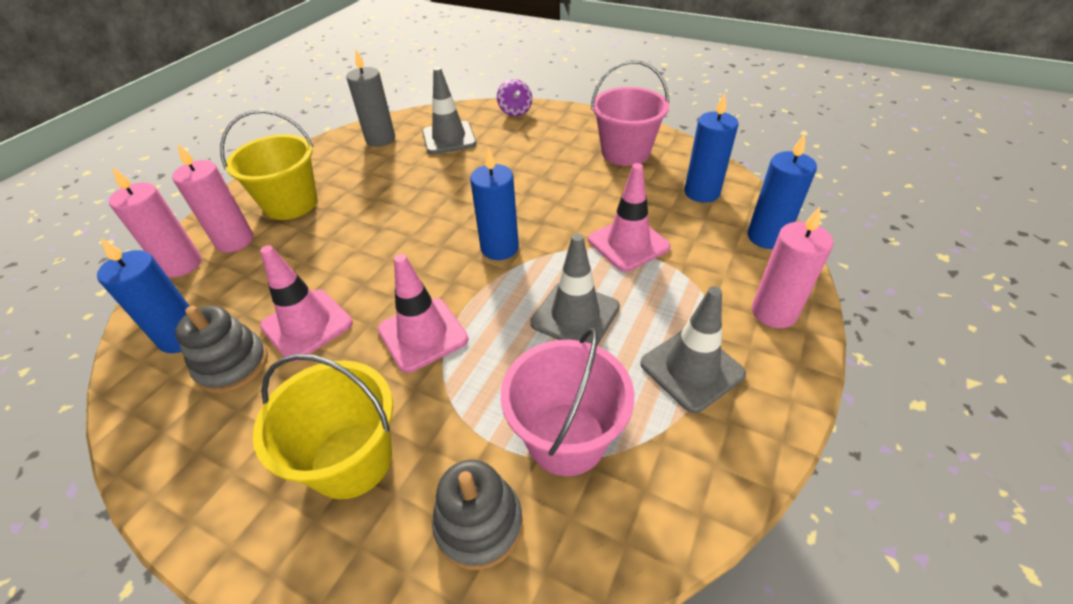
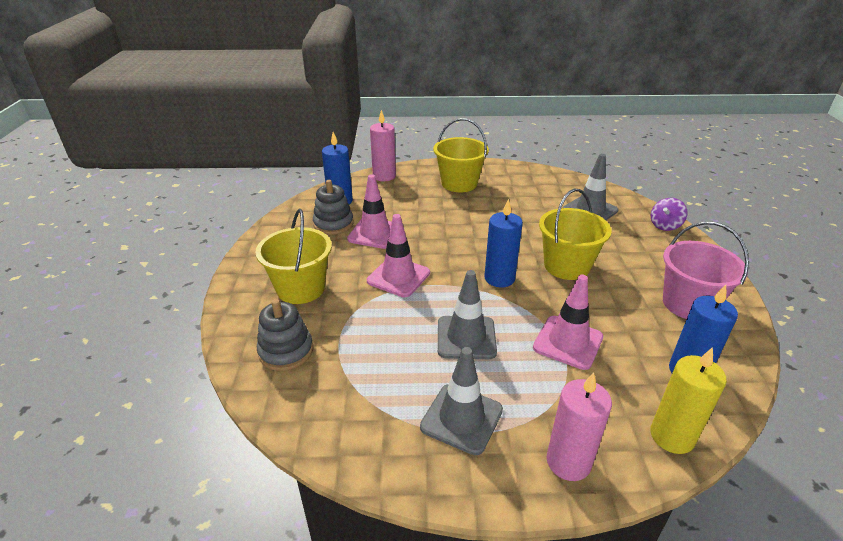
camera: 60 degrees right, 10 degrees down
pink candle [172,144,253,253] -> none
grey candle [346,50,395,147] -> none
pink bucket [501,328,635,476] -> none
blue candle [748,134,817,249] -> yellow candle [650,347,727,454]
none -> yellow bucket [539,189,612,280]

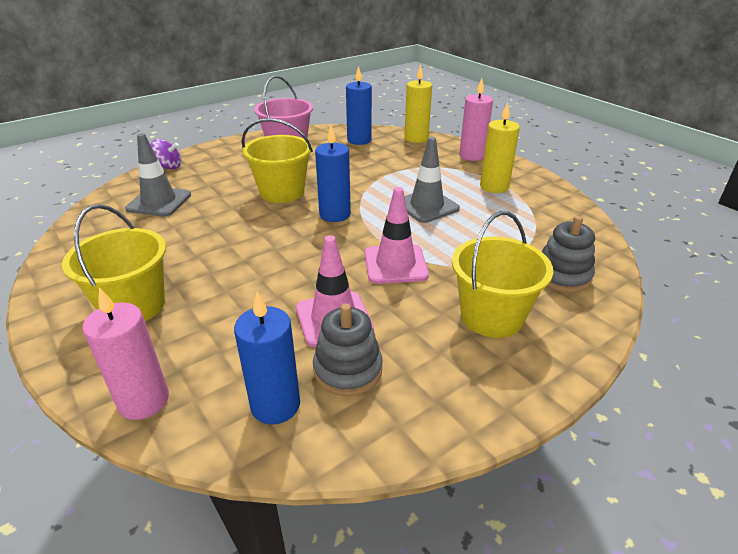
camera: 125 degrees left, 0 degrees up
grey traffic cone [420,347,503,455] -> yellow candle [480,103,520,193]
pink traffic cone [533,274,603,370] -> none

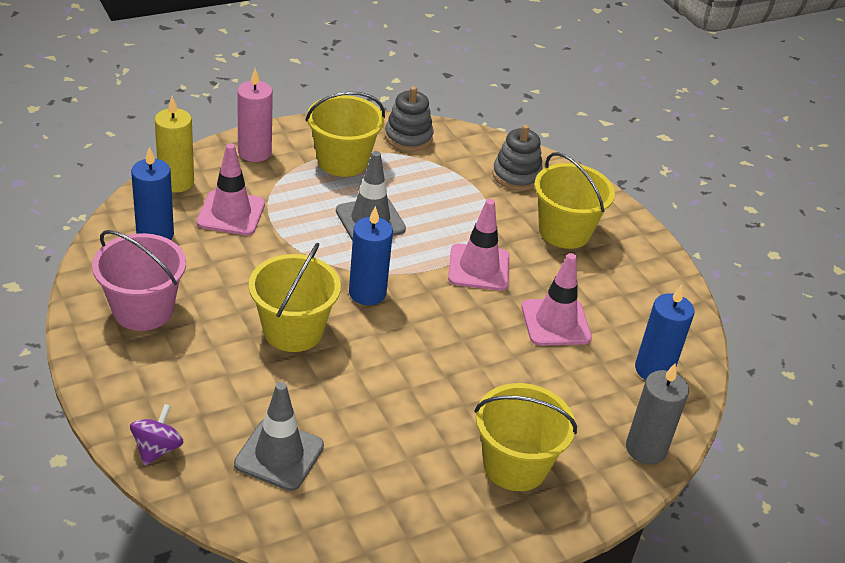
camera: 85 degrees left, 5 degrees up
pink candle [82,287,169,420] -> grey candle [626,364,689,464]
grey stacking toy [313,303,383,396] -> grey stacking toy moved to [385,86,433,151]
yellow candle [480,103,520,193] -> yellow bucket [306,91,385,177]
none -> pink traffic cone [197,143,265,235]

